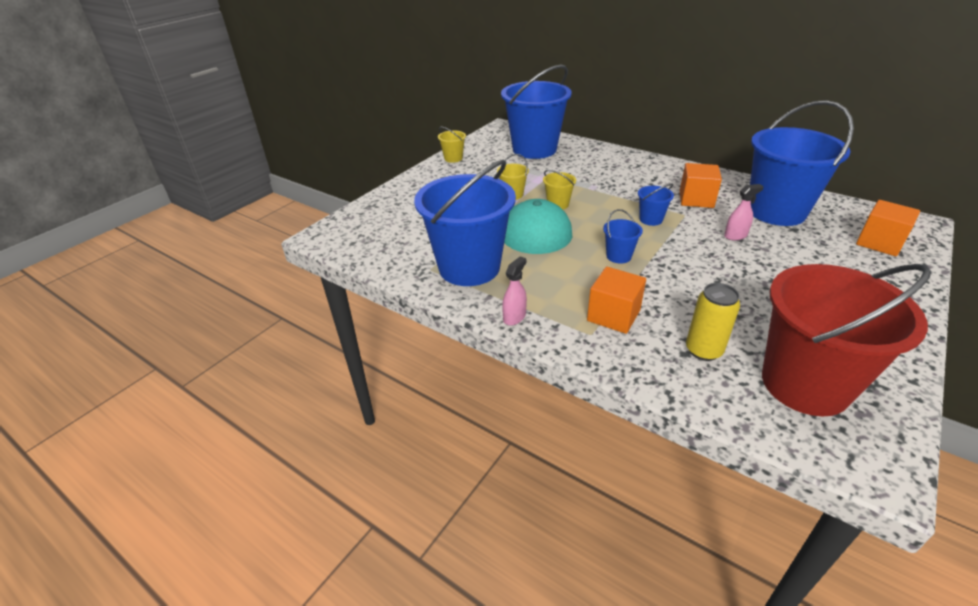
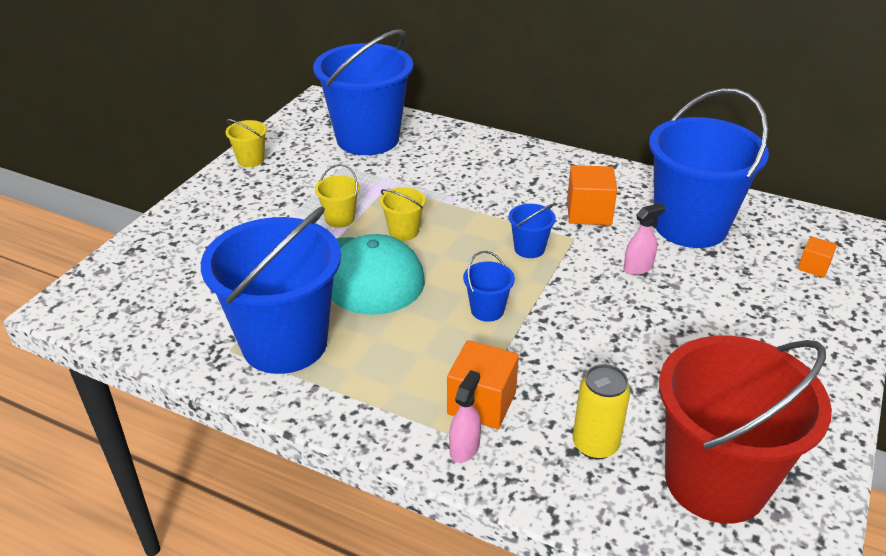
camera: 10 degrees left, 0 degrees up
pink spray bottle [502,256,527,326] -> pink spray bottle moved to [449,370,481,463]
orange cube [856,200,920,256] -> orange cube [798,236,837,278], size x0.57

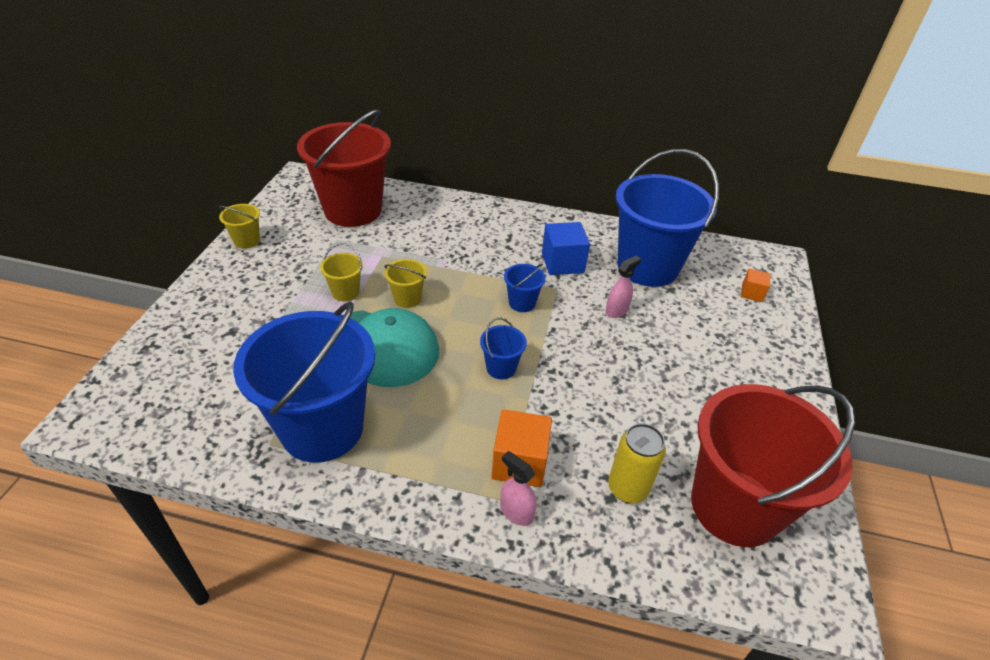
camera: 15 degrees left, 5 degrees up
blue bucket [313,29,413,155] -> red bucket [297,109,391,227]
pink spray bottle [449,370,481,463] -> pink spray bottle turned 60 degrees counterclockwise [500,451,537,526]
orange cube [567,165,617,225] -> blue cube [542,222,590,275]

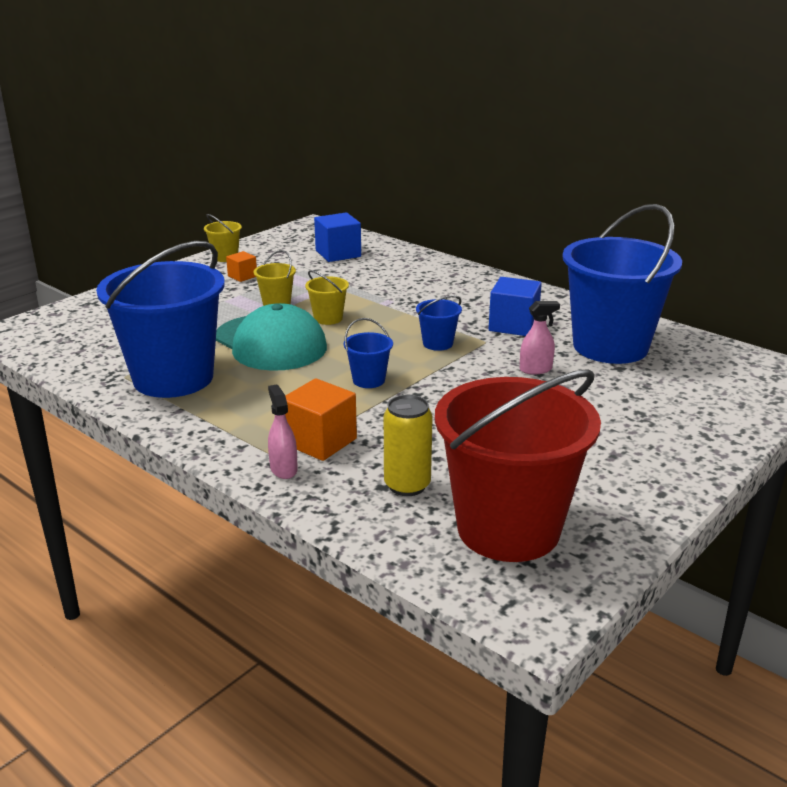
camera: 30 degrees right, 15 degrees down
red bucket [297,109,391,227] -> blue cube [314,212,361,262]
orange cube [741,269,771,302] -> orange cube moved to [226,251,257,282]

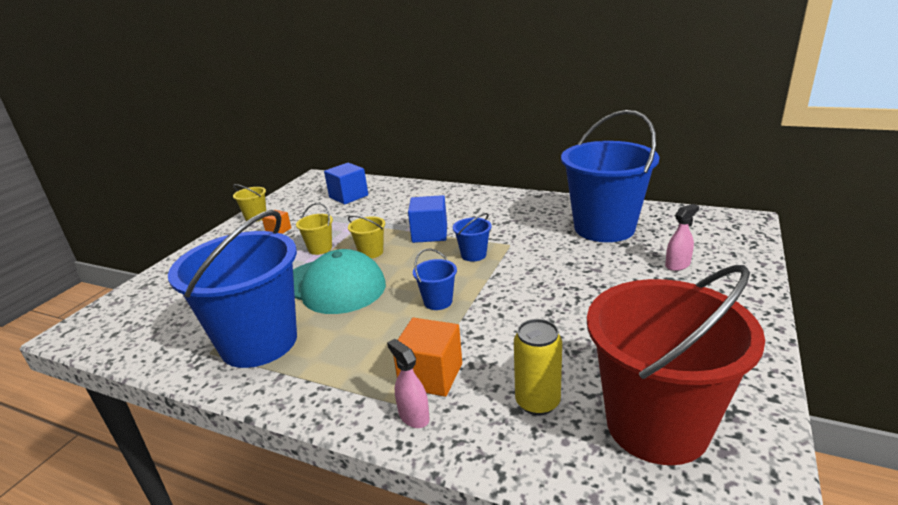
camera: 15 degrees left, 0 degrees up
blue cube [489,277,542,336] -> blue cube moved to [408,195,447,243]
pink spray bottle [520,301,560,375] -> pink spray bottle moved to [665,204,699,271]

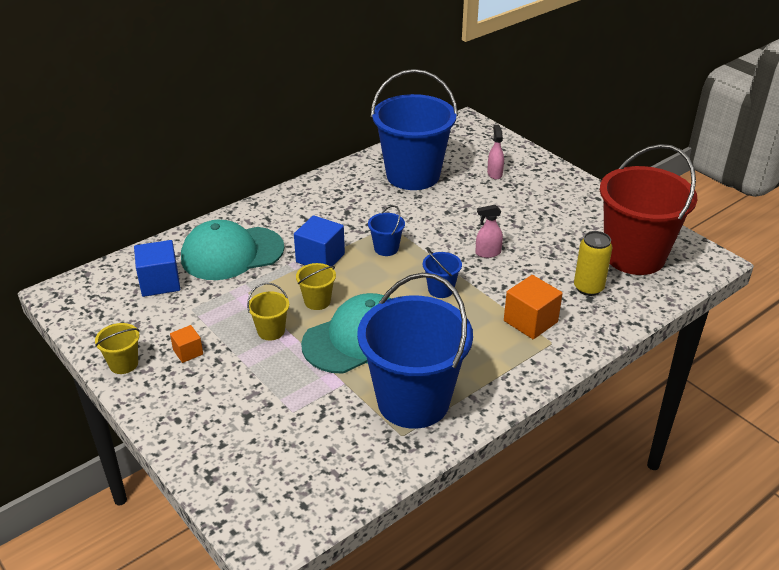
camera: 65 degrees left, 10 degrees up
pink spray bottle [387,339,430,428] -> pink spray bottle moved to [476,205,503,258]
none -> turquoise cap [181,220,284,280]

